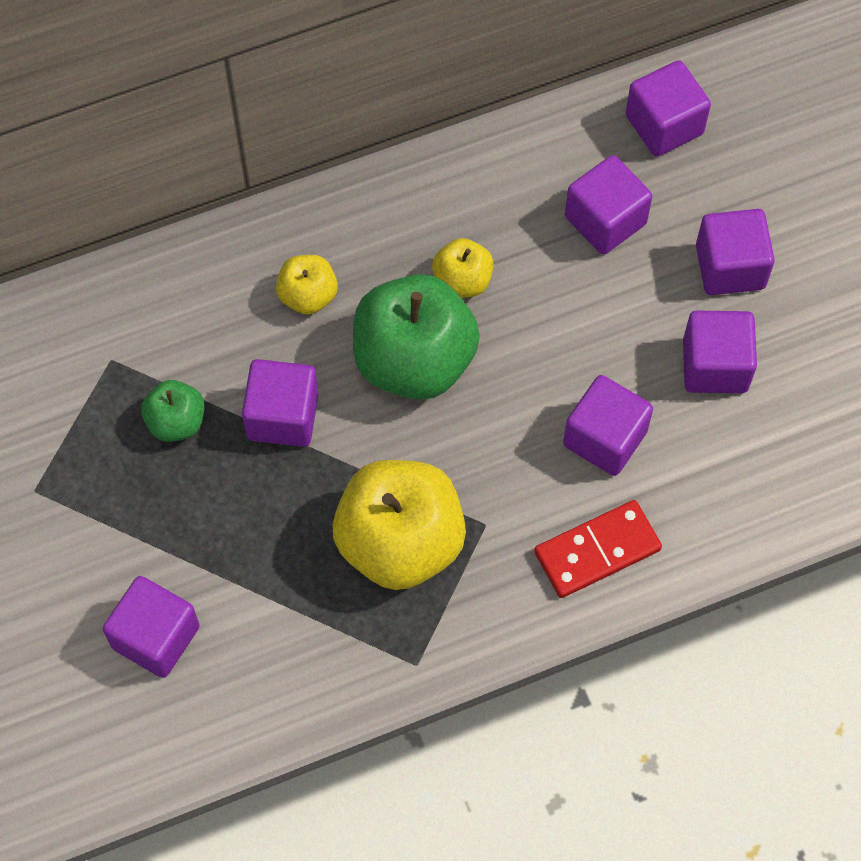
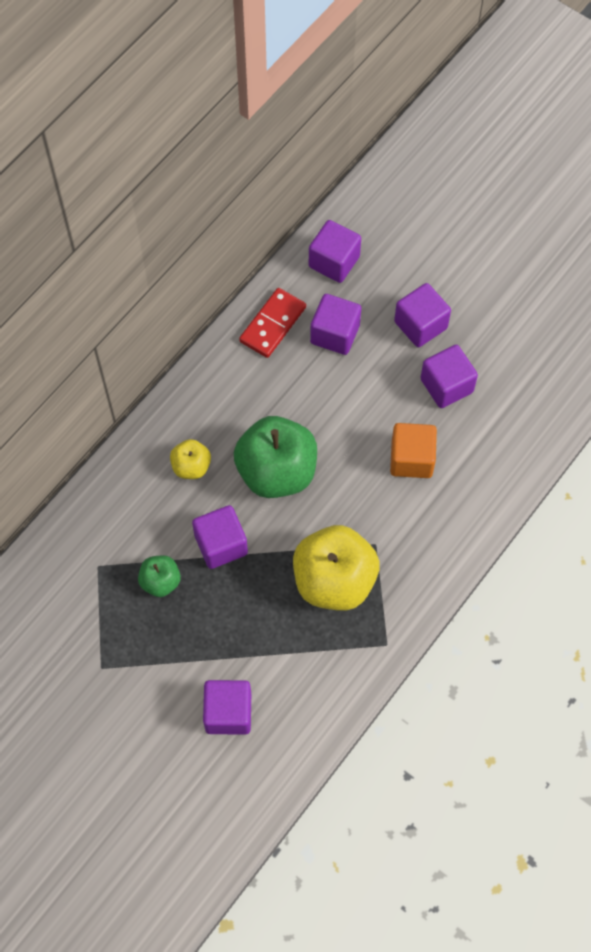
camera: 30 degrees left, 0 degrees up
yellow apple [432,238,494,298] -> none
red domino [534,500,662,598] -> red domino moved to [239,288,306,358]
purple cube [563,375,653,476] -> orange cube [390,423,437,478]

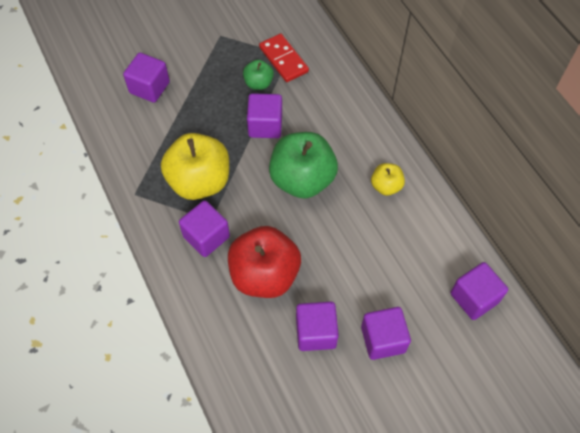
camera: 115 degrees right, 5 degrees down
yellow apple [170,439,211,479] -> yellow apple moved to [371,163,405,196]
red domino [239,288,306,358] -> red domino moved to [259,34,309,82]
purple cube [310,294,361,355] -> purple cube moved to [179,200,230,257]
orange cube [390,423,437,478] -> red apple [228,226,301,298]

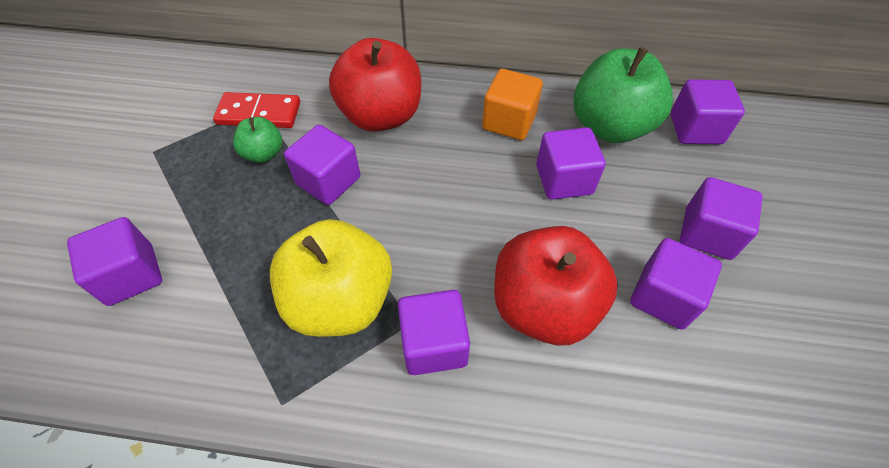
camera: 55 degrees left, 5 degrees down
green apple [269,132,338,199] -> green apple moved to [573,47,673,143]
yellow apple [371,163,405,196] -> orange cube [482,69,543,140]
none -> red apple [329,38,421,132]
none -> purple cube [536,127,606,200]

